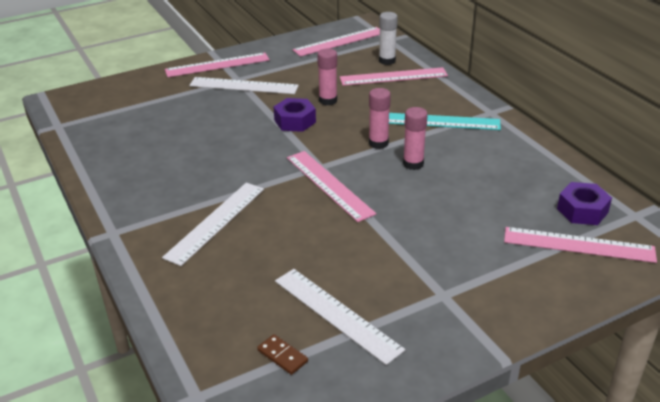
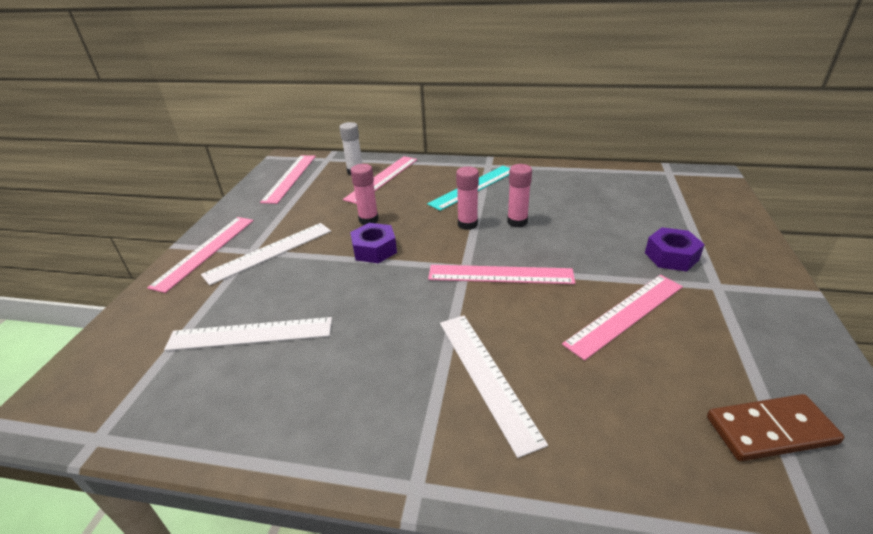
camera: 50 degrees left, 0 degrees up
brown domino [257,334,308,375] -> brown domino [707,394,844,461], size x1.80
white ruler [275,269,405,365] -> white ruler moved to [164,317,332,351]
pink ruler [504,227,657,263] -> pink ruler moved to [562,275,683,361]
purple nut [557,182,612,225] -> purple nut moved to [645,227,705,271]

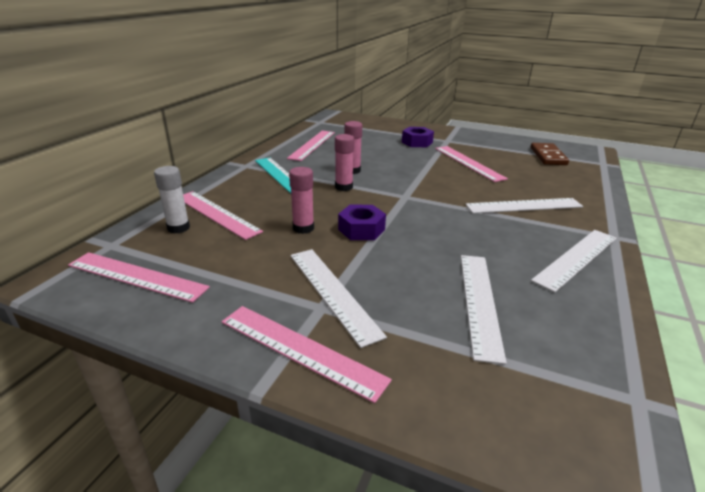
camera: 80 degrees left, 5 degrees down
pink ruler [428,265,575,284] -> pink ruler moved to [287,131,335,161]
none -> white ruler [531,230,617,293]

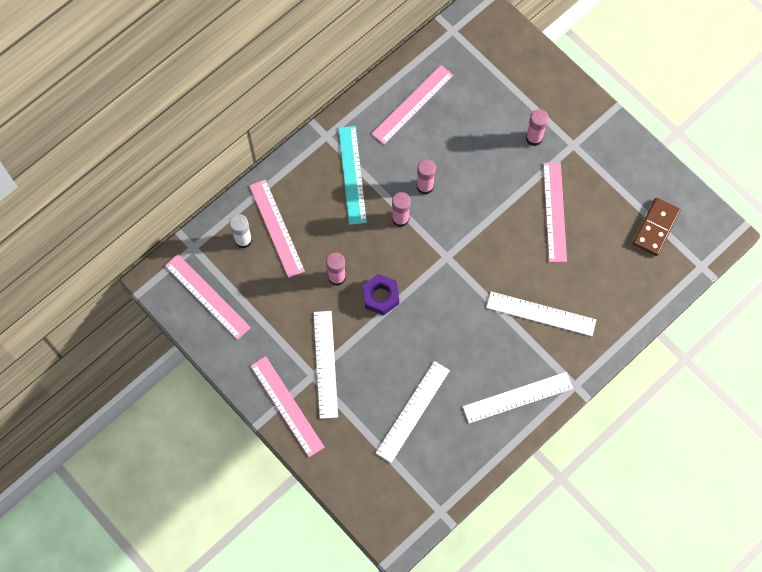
camera: 25 degrees right, 40 degrees up
purple nut [402,127,434,147] -> pink glue stick [526,109,549,146]

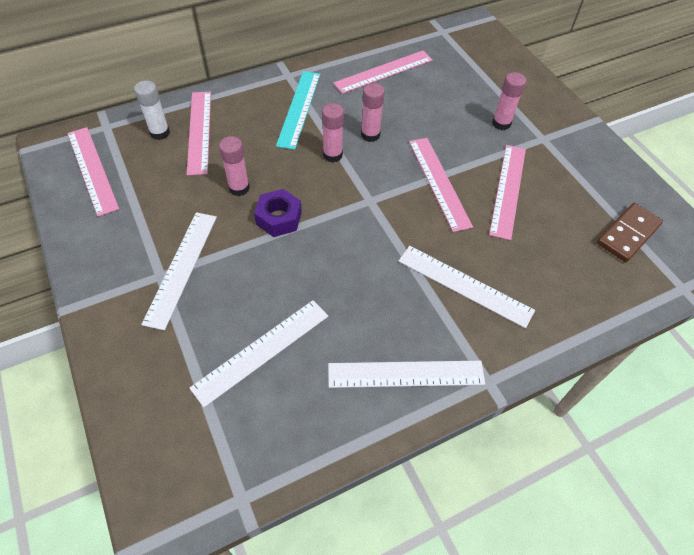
camera: 15 degrees right, 15 degrees down
pink ruler [250,356,325,457] -> pink ruler moved to [409,138,473,232]

